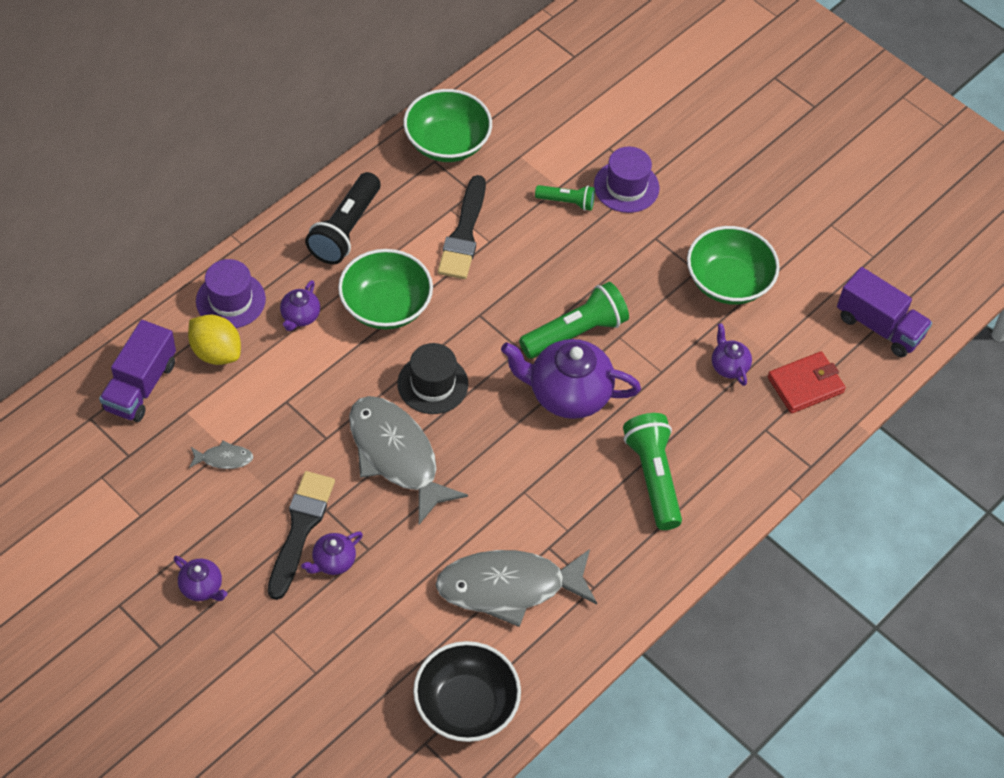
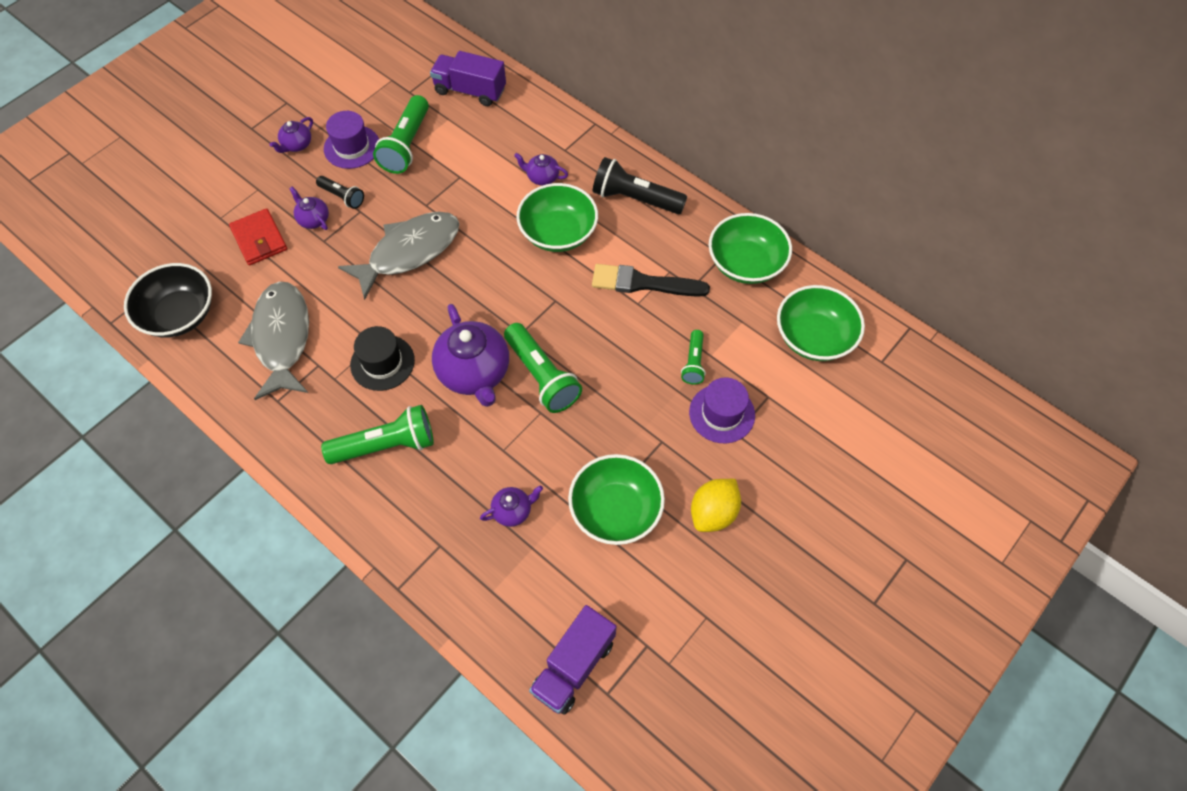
camera: 90 degrees right, 5 degrees up
yellow lemon [188,315,241,365] -> yellow lemon moved to [691,479,741,532]
grey fish [189,440,253,469] -> green flashlight [373,95,429,174]
purple hat [196,259,266,328] -> purple hat moved to [324,111,379,169]
black brush [268,471,335,600] -> black flashlight [316,176,364,209]
black hat [397,343,468,414] -> black hat moved to [350,326,415,391]
purple teapot [501,339,641,419] -> purple teapot turned 150 degrees clockwise [432,304,509,407]
red wallet [767,351,846,414] -> red wallet moved to [229,208,287,265]
none -> green bowl [777,285,865,361]

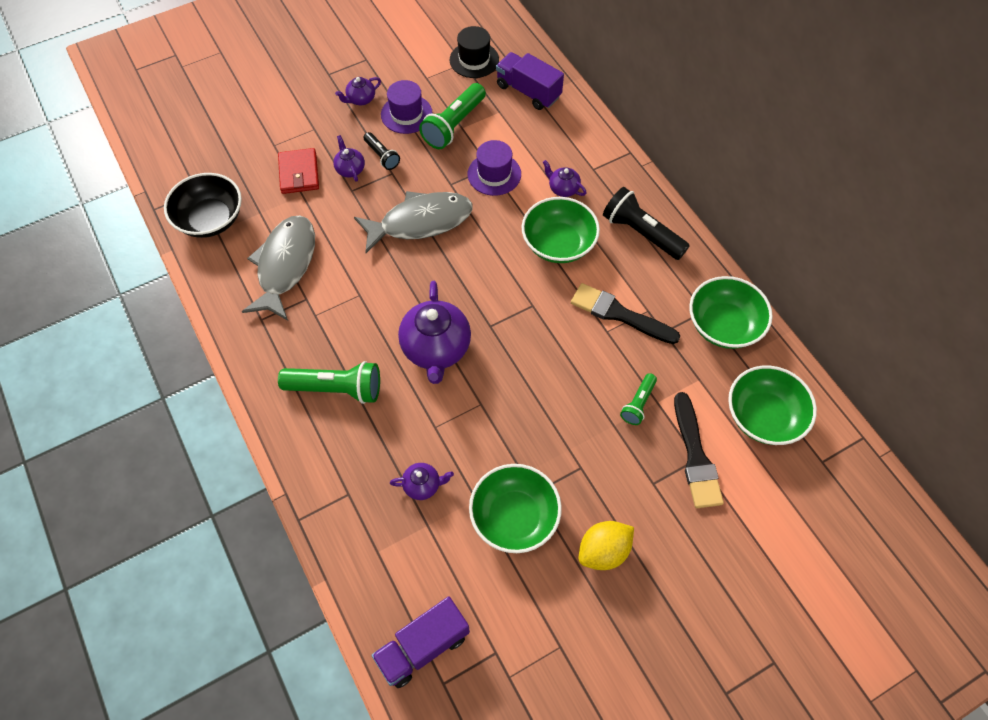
camera: 20 degrees right, 0 degrees up
black hat [350,326,415,391] -> black hat moved to [450,26,499,78]
green flashlight [504,323,582,413] -> none
purple hat [689,378,755,443] -> purple hat moved to [468,140,521,196]
none -> black brush [674,392,724,508]

